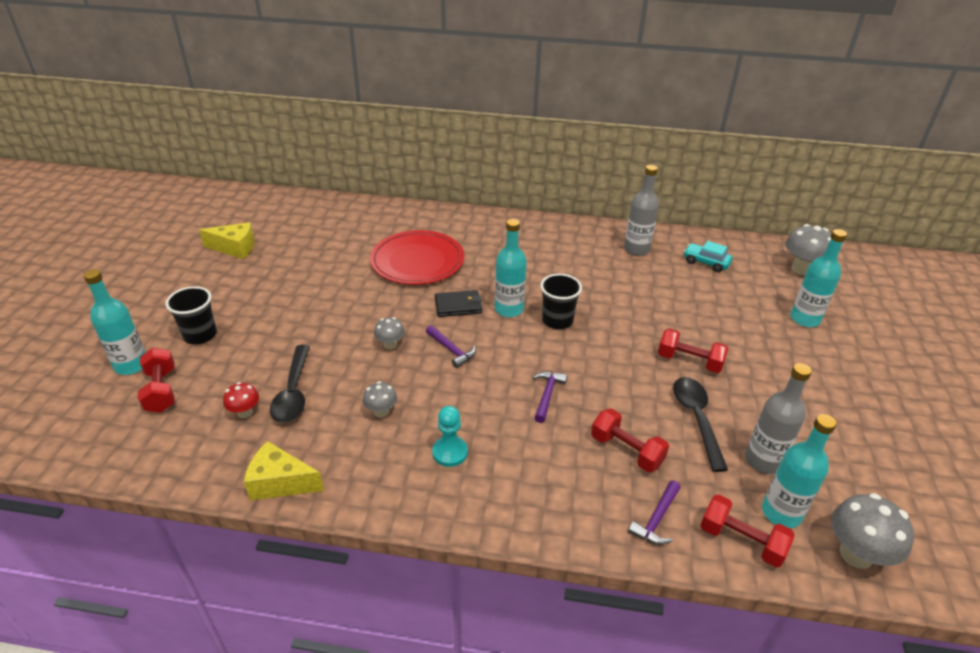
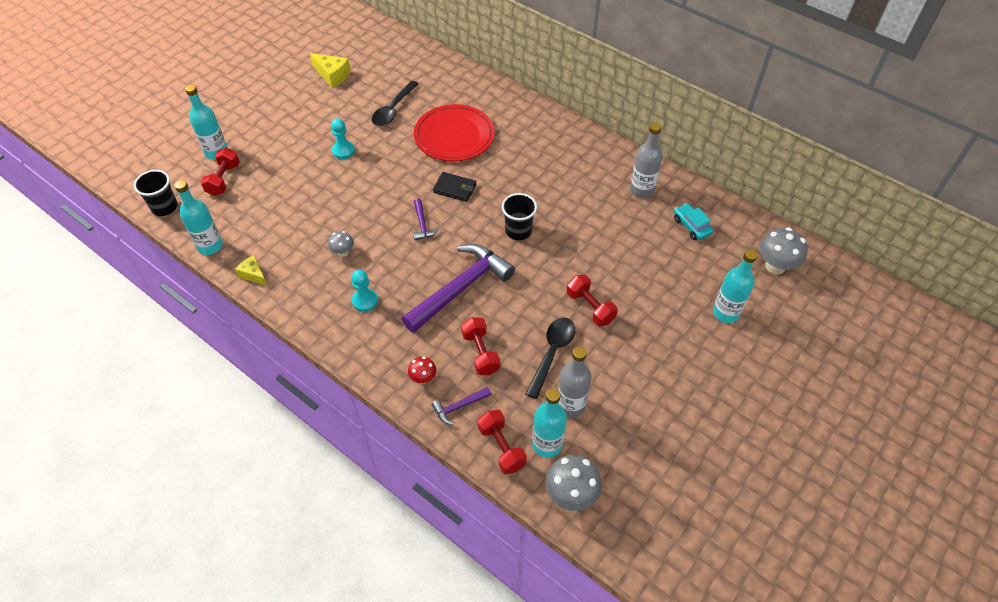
camera: 30 degrees right, 15 degrees up
black cup [165,286,217,344] -> black cup moved to [134,170,178,216]
red mushroom [223,382,259,418] -> red mushroom moved to [408,356,436,384]
yellow cheese [244,441,324,500] -> yellow cheese [235,255,267,286], size x0.66
black spoon [270,345,310,423] -> black spoon moved to [372,81,419,126]
grey mushroom [374,317,405,350] -> none
turquoise bottle [495,219,527,317] -> turquoise bottle moved to [174,180,223,255]
purple hammer [532,371,567,423] -> purple hammer [402,244,515,333], size x2.29
none -> turquoise pawn [331,118,355,159]

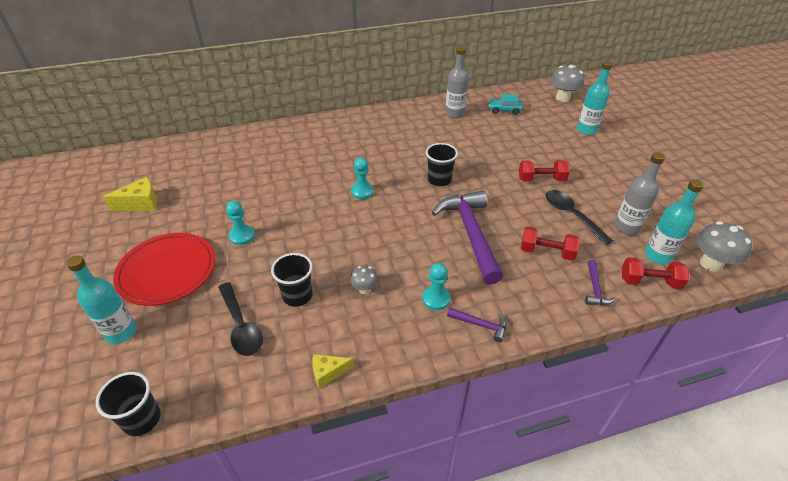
camera: 55 degrees left, 10 degrees down
turquoise bottle [174,180,223,255] -> none
red dumbbell [201,148,240,196] -> none
black spoon [372,81,419,126] -> black spoon moved to [218,282,263,356]
red mushroom [408,356,436,384] -> none
purple hammer [413,198,439,240] -> purple hammer moved to [447,308,507,342]
red plate [414,104,495,161] -> red plate moved to [113,233,215,306]
black wallet [433,172,476,202] -> turquoise pawn [351,157,374,199]
none -> black cup [271,253,313,307]

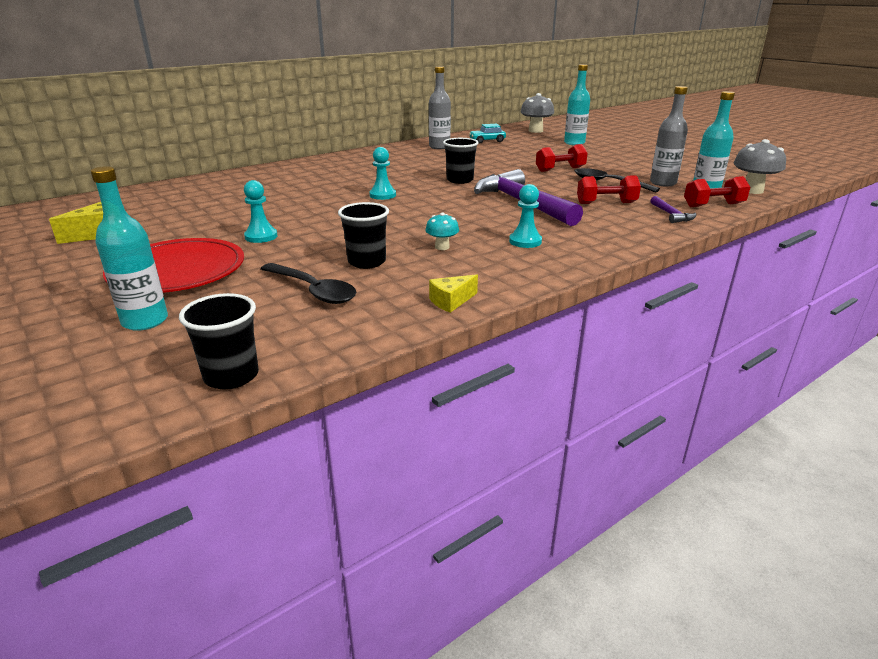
camera: 20 degrees left, 15 degrees down
grey mushroom [350,266,378,294] -> turquoise mushroom [425,212,459,250]
purple hammer [447,308,507,342] -> none

